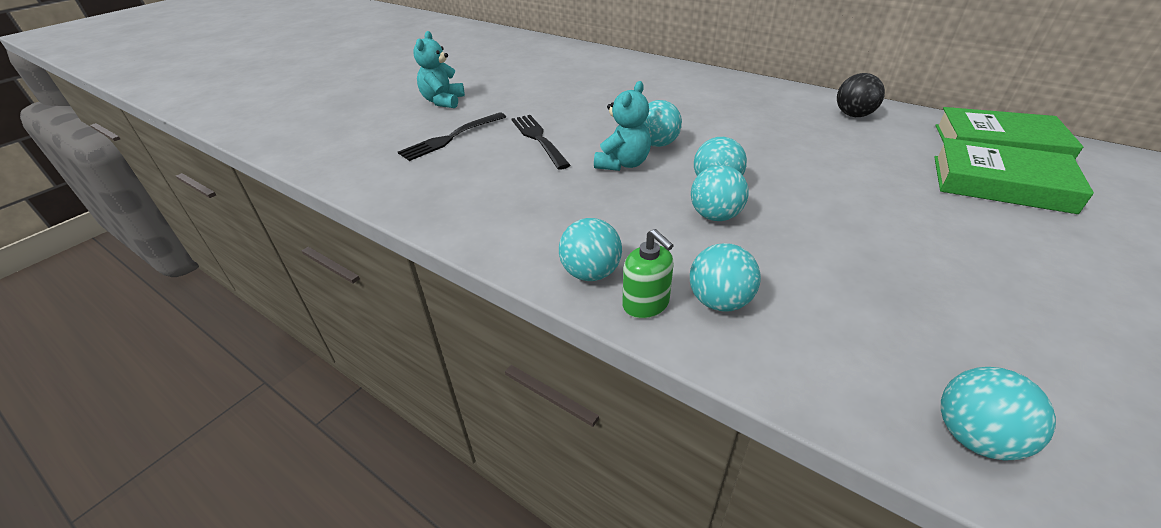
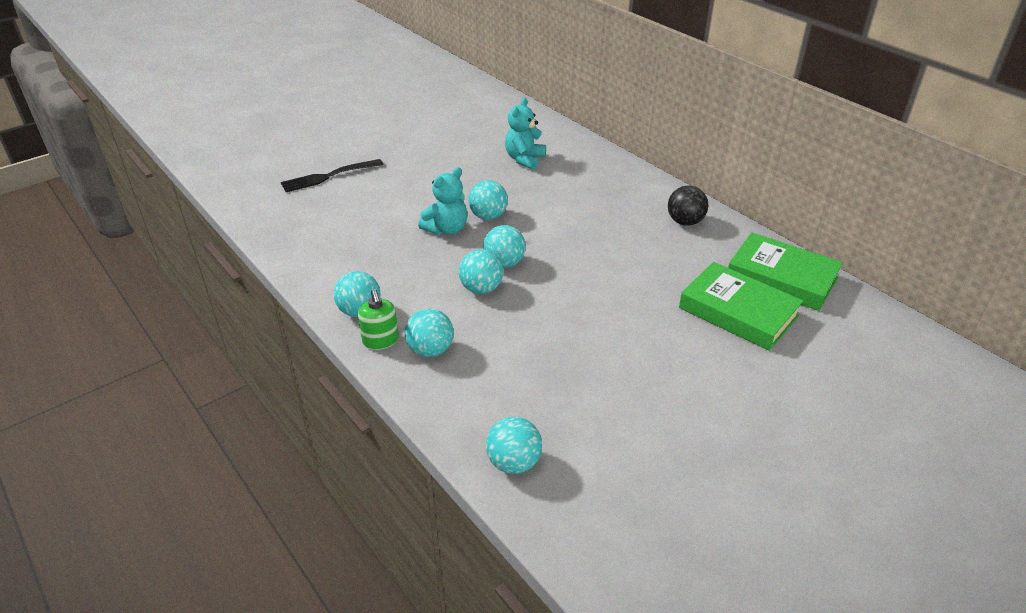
camera: 15 degrees right, 0 degrees up
turquoise teddy bear [413,31,465,108] -> turquoise teddy bear moved to [505,98,546,170]
black fork [512,115,570,170] -> none

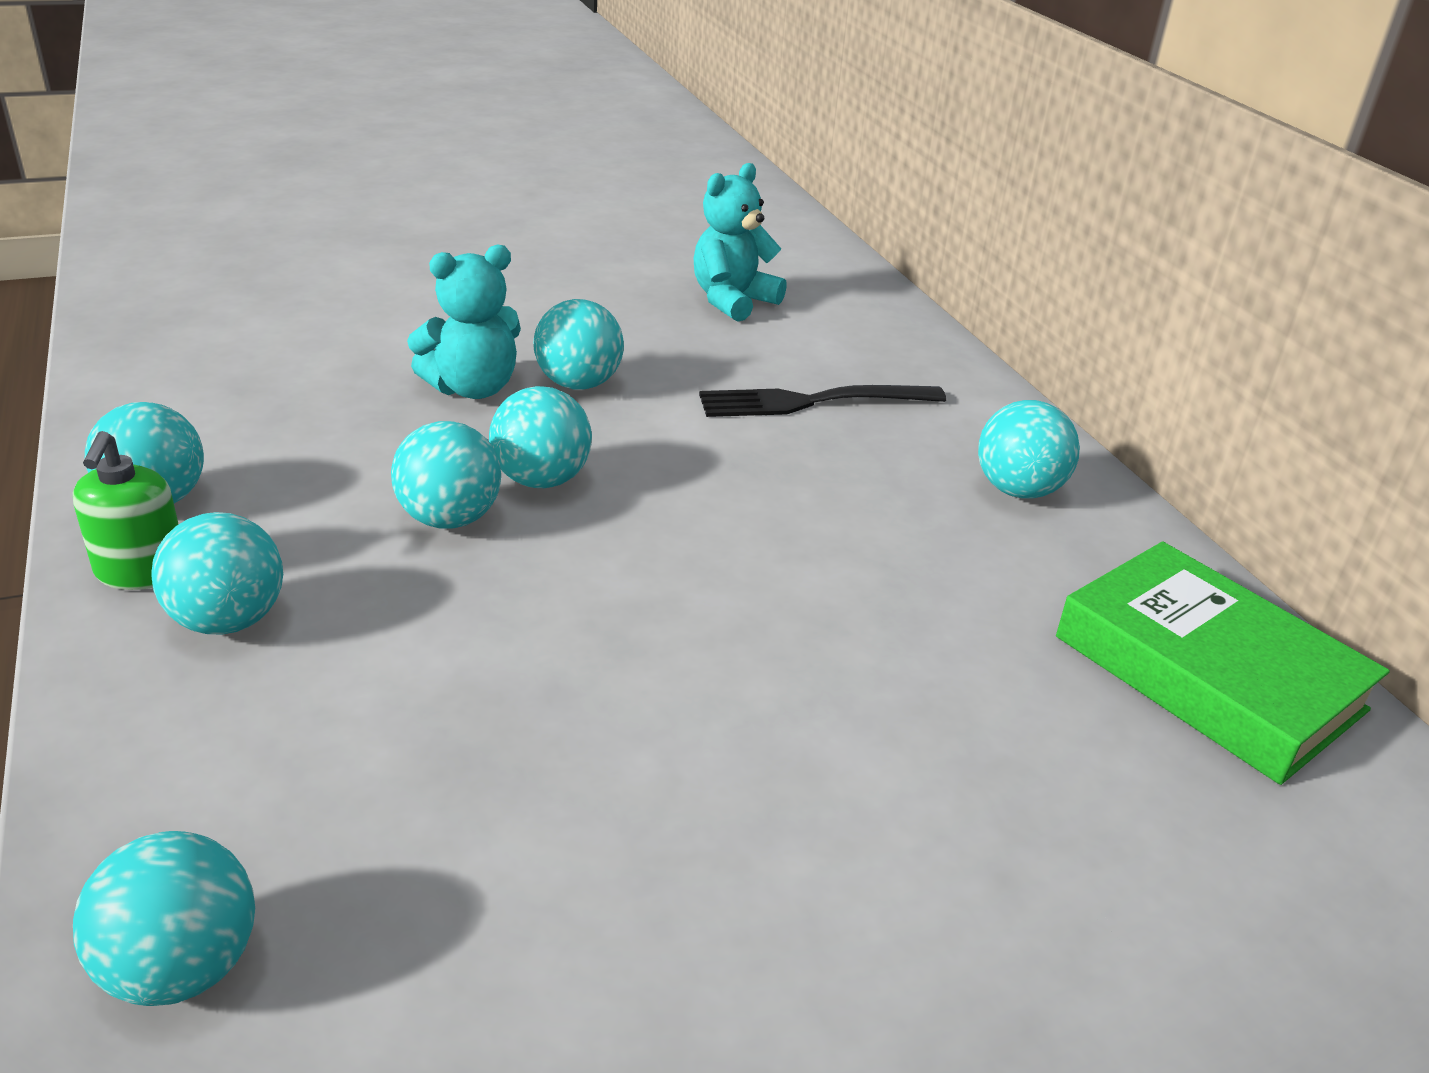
camera: 15 degrees right, 5 degrees down
black fork [281,159,383,192] -> black fork moved to [699,385,946,417]
black ball [668,185,708,226] -> turquoise ball [978,400,1080,499]
green book [679,262,803,351] -> none

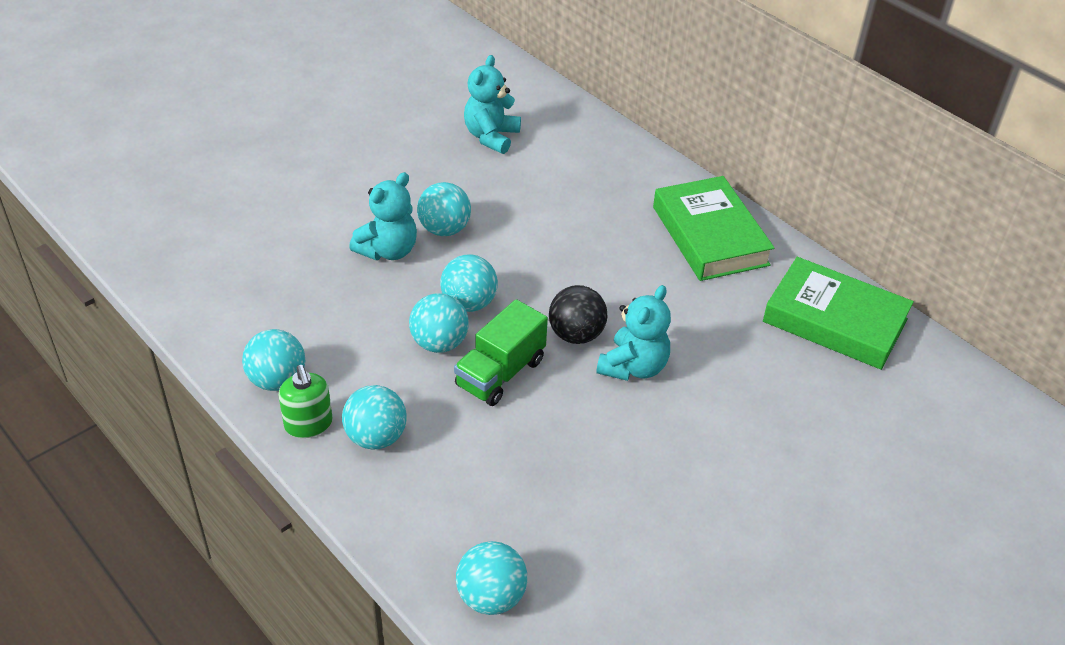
camera: 20 degrees left, 10 degrees up
black fork [699,385,946,417] -> none
turquoise ball [978,400,1080,499] -> green book [653,176,775,281]
none -> green truck [454,299,548,406]
none -> black ball [549,285,608,344]
none -> turquoise teddy bear [596,285,671,381]

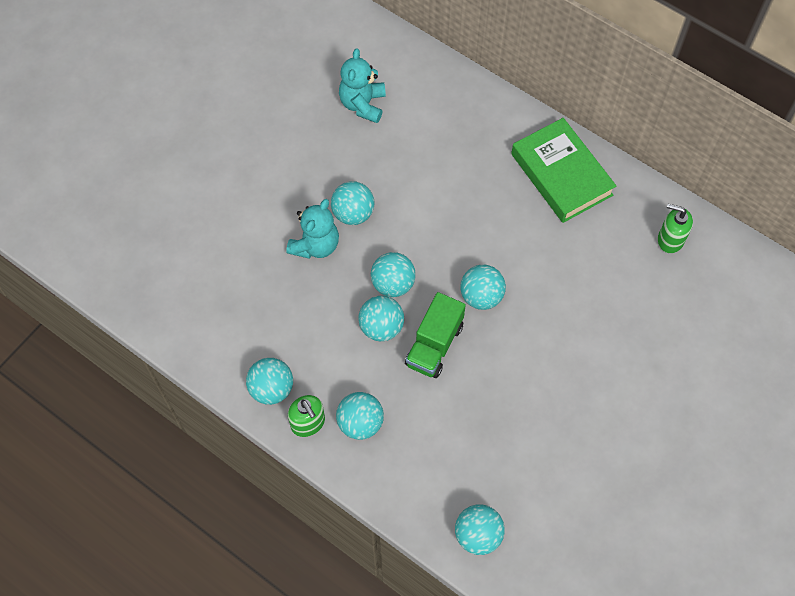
camera: 10 degrees left, 20 degrees up
black ball [549,285,608,344] -> turquoise ball [460,265,506,310]
turquoise teddy bear [596,285,671,381] -> none
green book [763,257,914,370] -> green soap dispenser [658,204,693,253]

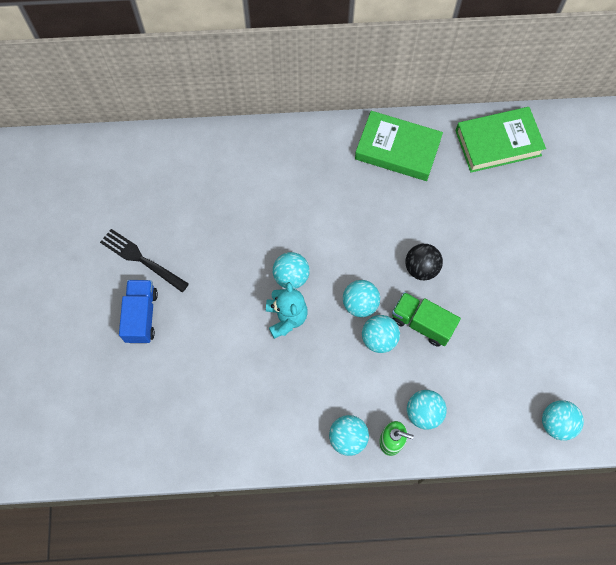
camera: 40 degrees left, 5 degrees up
turquoise teddy bear [339,48,386,123] -> none
green truck [405,292,466,378] -> green truck turned 135 degrees clockwise [392,292,461,347]
turquoise ball [460,265,506,310] -> black ball [405,244,443,280]
green soap dispenser [658,204,693,253] -> green book [455,107,546,173]
none -> black fork [100,229,189,292]
none -> blue truck [119,280,158,344]

